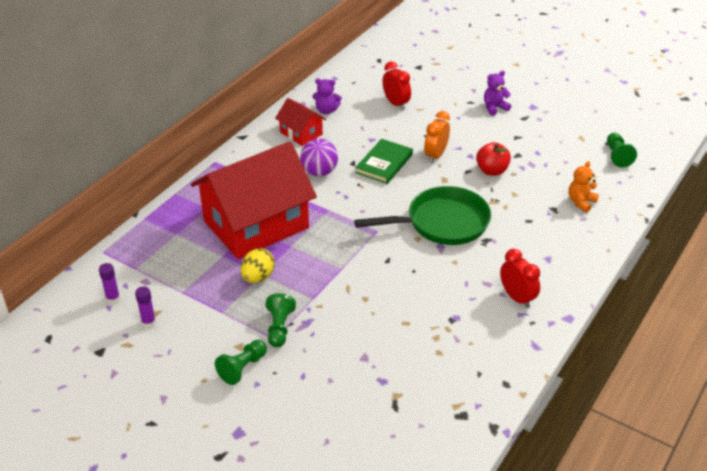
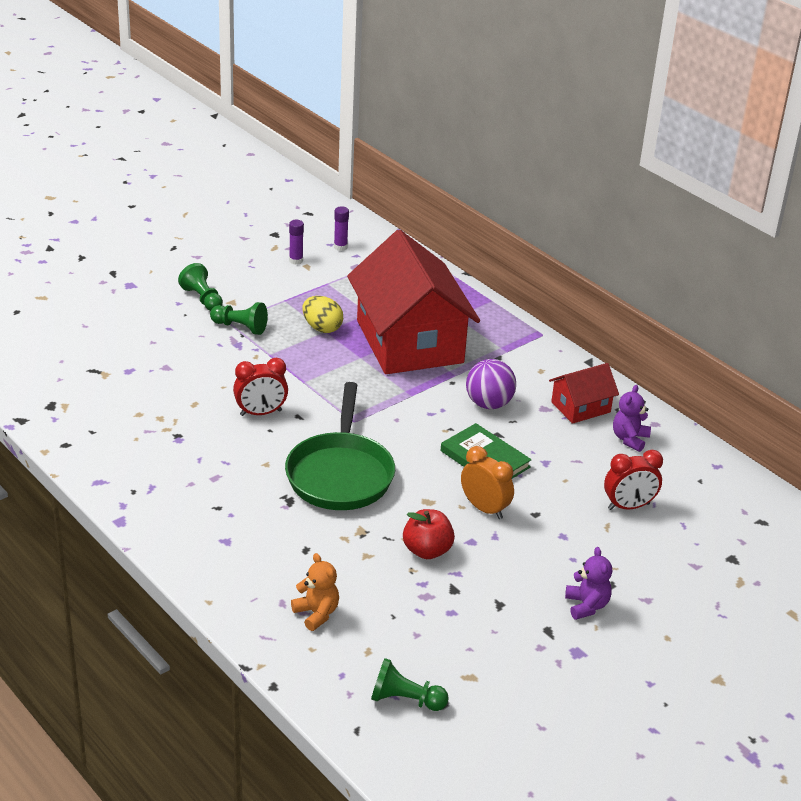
camera: 105 degrees right, 5 degrees down
red clock [500,249,540,308] -> red clock moved to [233,358,288,416]

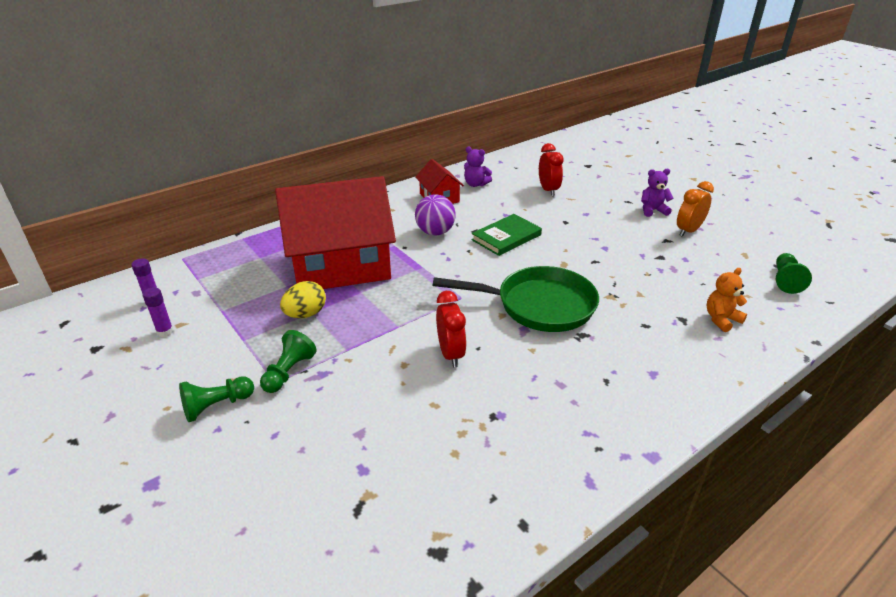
camera: 85 degrees left, 0 degrees up
red apple [403,509,455,559] -> none
orange clock [461,446,514,519] -> orange clock moved to [677,181,714,237]

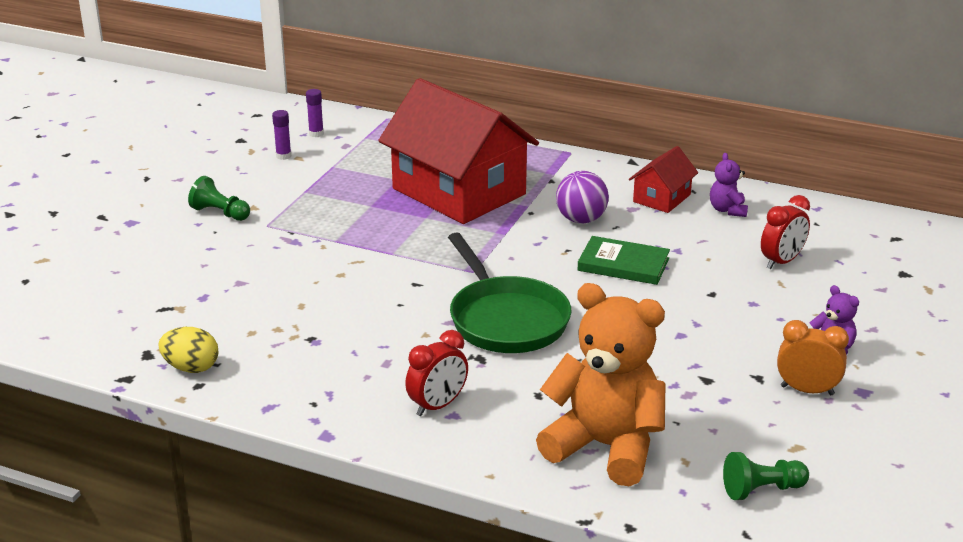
camera: 60 degrees right, 5 degrees down
green pawn [260,330,316,393] -> none
yellow egg [280,281,326,318] -> yellow egg moved to [158,327,218,373]
red clock [436,291,466,367] -> red clock moved to [405,330,468,416]
orange teddy bear [707,268,747,332] -> orange teddy bear [536,283,665,486], size x2.28

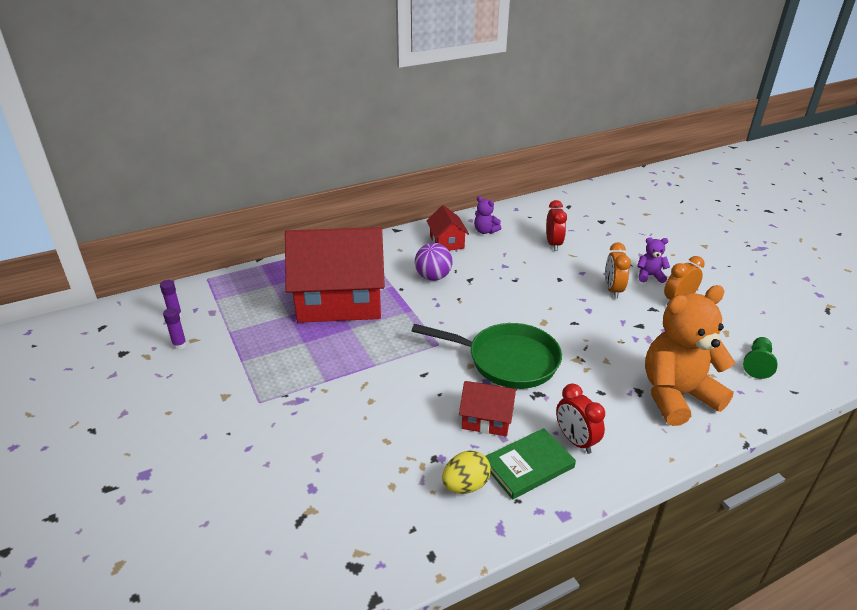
camera: 50 degrees left, 5 degrees up
yellow egg [158,327,218,373] -> yellow egg moved to [442,451,491,494]
green pawn [188,176,250,221] -> none
red clock [405,330,468,416] -> red clock turned 150 degrees clockwise [556,384,605,454]
green book [578,236,670,285] -> green book moved to [485,428,576,499]
none -> red house [459,381,517,436]
none -> orange clock [605,242,631,298]

